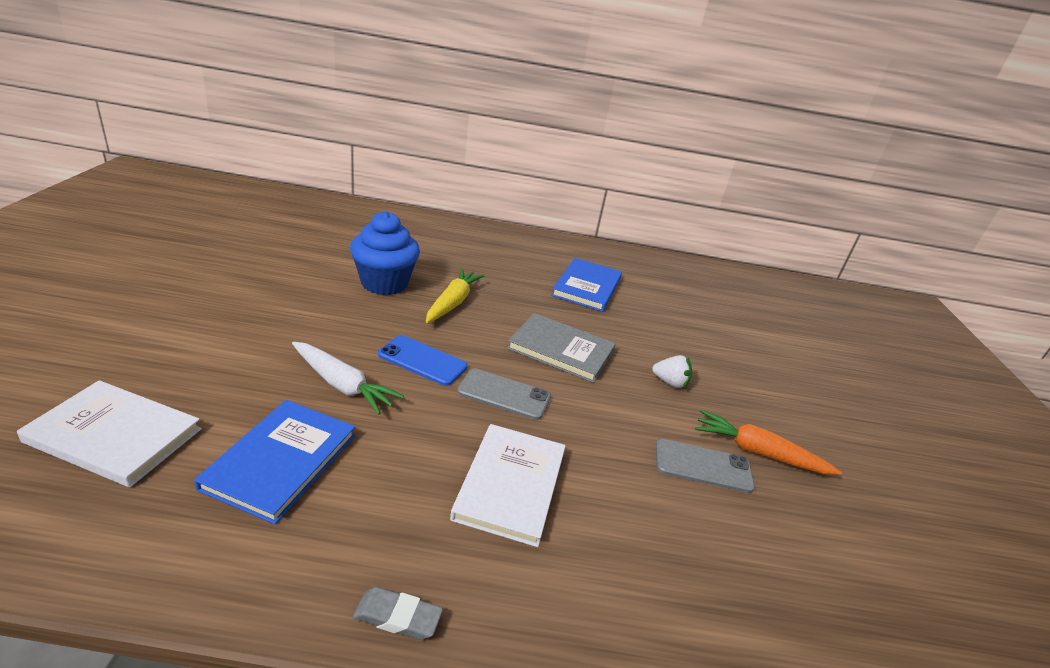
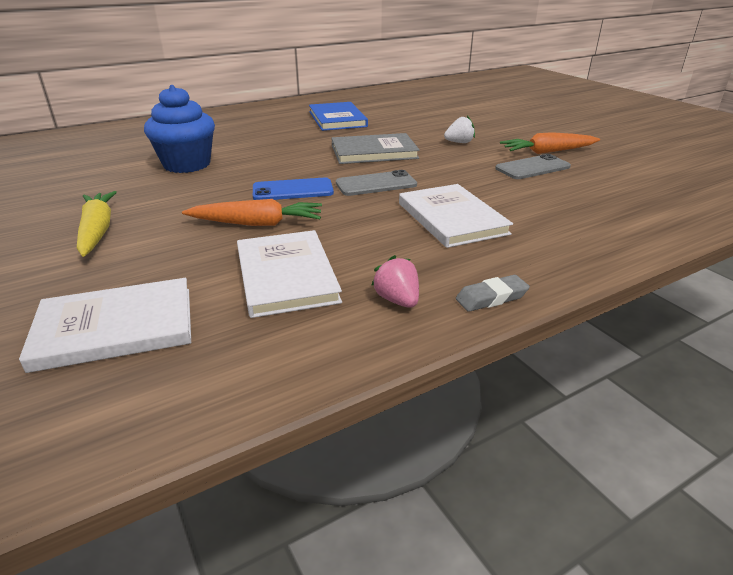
camera: 30 degrees left, 0 degrees up
blue book [194,400,356,524] -> white book [237,230,342,318]
white carrot [292,342,404,415] -> orange carrot [182,199,322,226]
yellow carrot [426,268,485,323] -> yellow carrot moved to [77,191,117,257]
none -> pink strawberry [371,255,419,308]

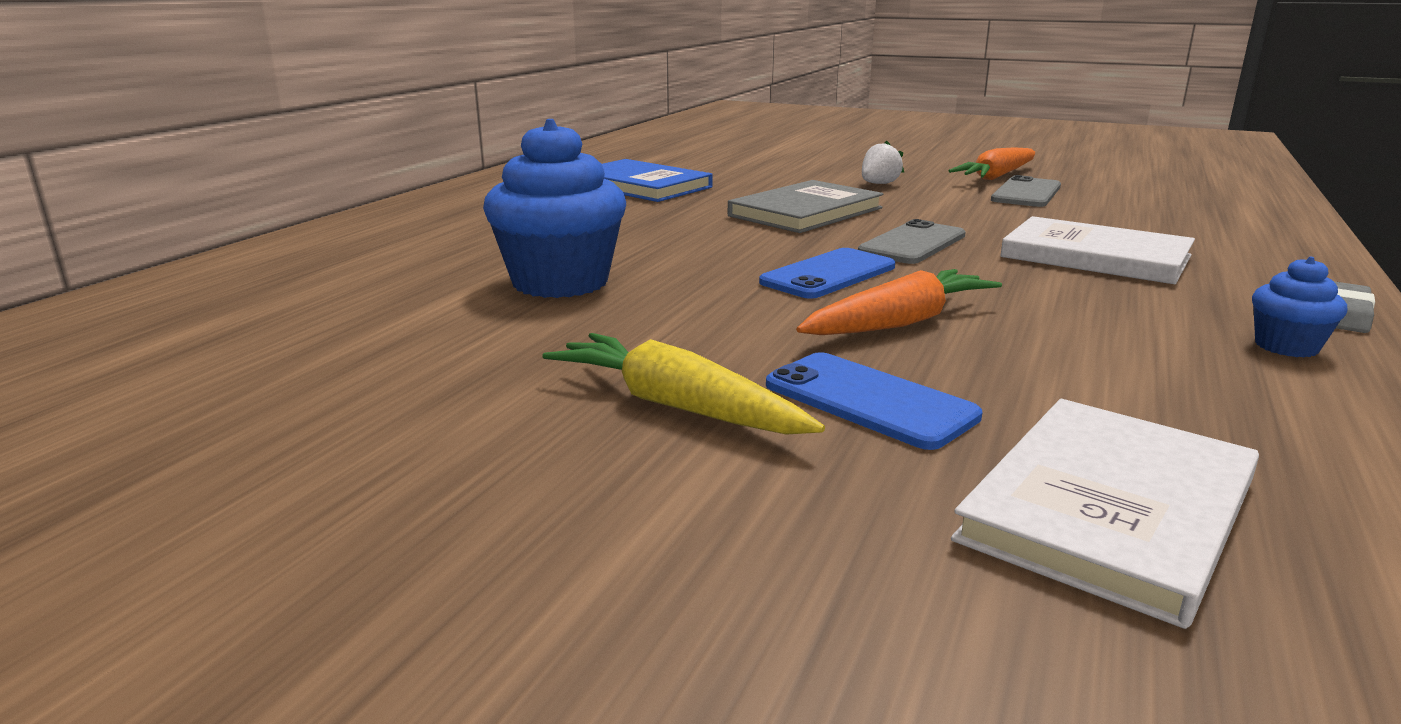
camera: 35 degrees left, 10 degrees down
white book [237,230,342,318] -> none
pink strawberry [371,255,419,308] -> blue cupcake [1252,257,1347,357]
none -> blue phone [766,352,983,450]

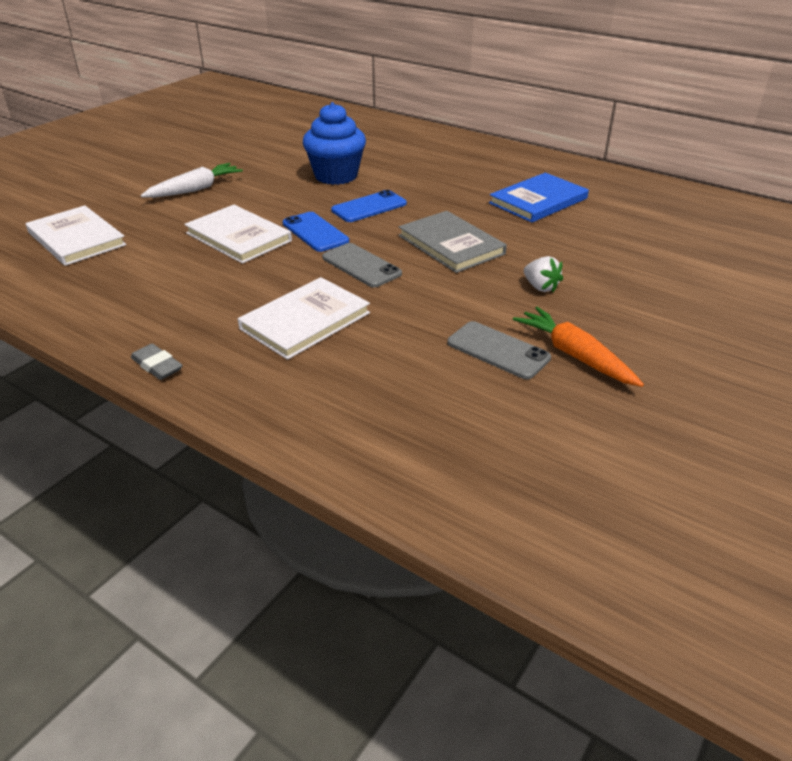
camera: 100 degrees right, 15 degrees up
yellow carrot [542,333,825,435] -> white carrot [141,163,243,198]
blue phone [766,352,983,450] -> blue phone moved to [331,190,407,222]
orange carrot [796,269,1002,335] -> white book [184,205,292,264]
blue cupcake [1252,257,1347,357] -> none

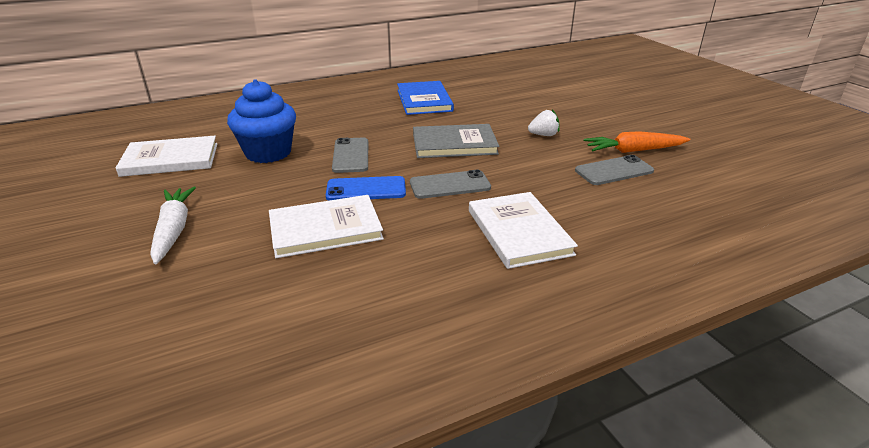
camera: 60 degrees left, 5 degrees down
white book [26,205,127,266] -> white book moved to [116,136,218,177]
grey eraser [131,344,183,380] -> none
blue phone [331,190,407,222] -> grey phone [332,138,368,173]

